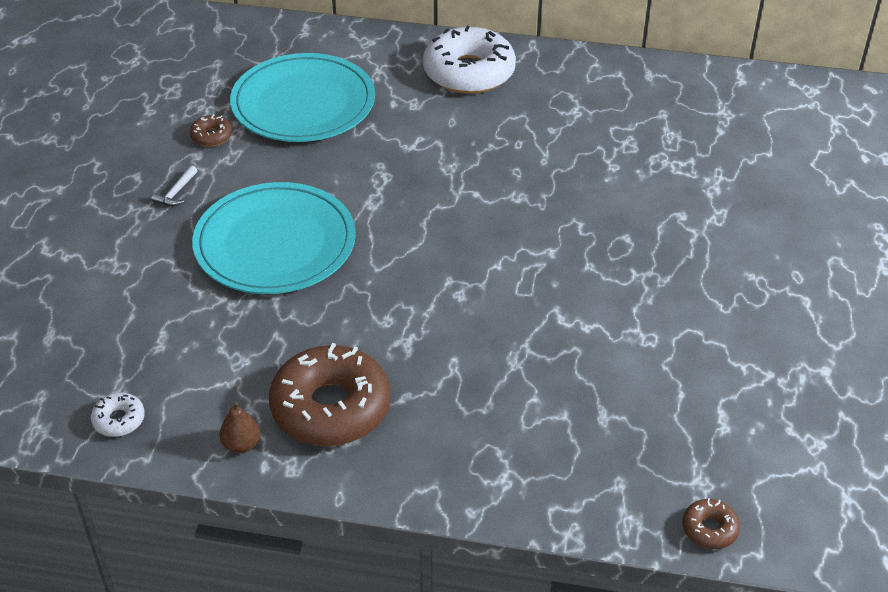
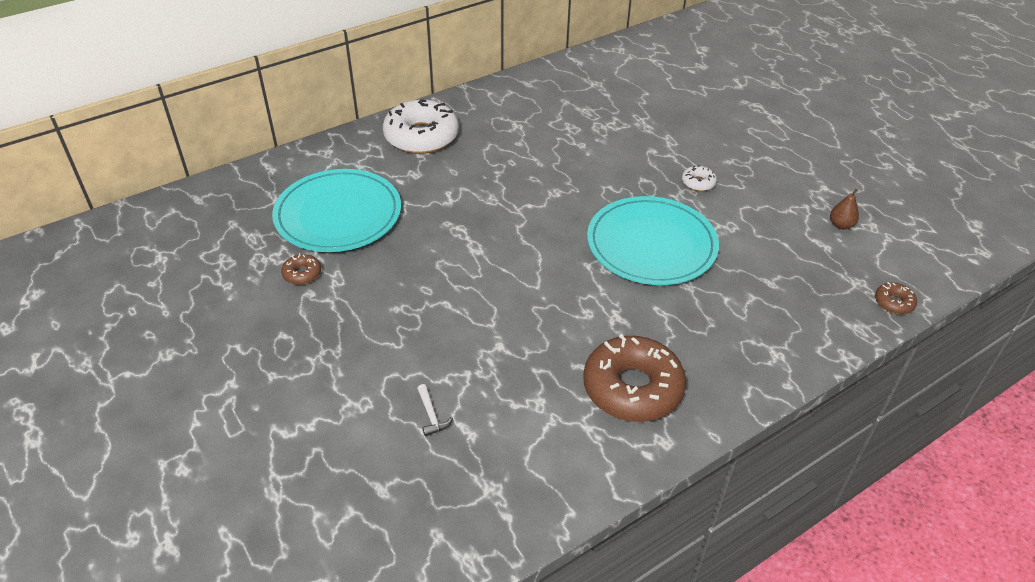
camera: 45 degrees left, 0 degrees up
white donut [91,393,145,437] -> white donut moved to [682,165,717,191]
white hammer [151,165,198,206] -> white hammer moved to [417,384,453,436]
turquoise plate [192,182,356,294] -> turquoise plate moved to [587,196,719,285]
brown pear [219,402,260,453] -> brown pear moved to [830,189,859,229]

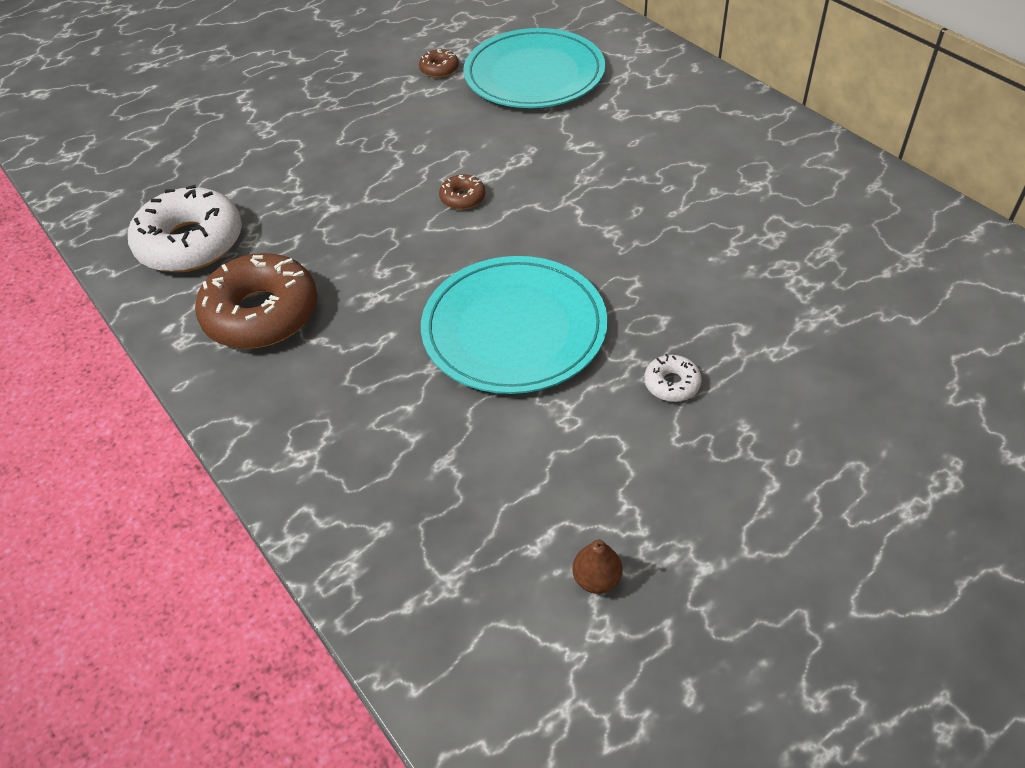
camera: 90 degrees right, 5 degrees up
white donut [383,99,459,154] -> white donut moved to [128,185,242,272]
white hammer [417,384,453,436] -> none
brown donut [875,282,917,314] -> brown donut moved to [439,174,485,210]

